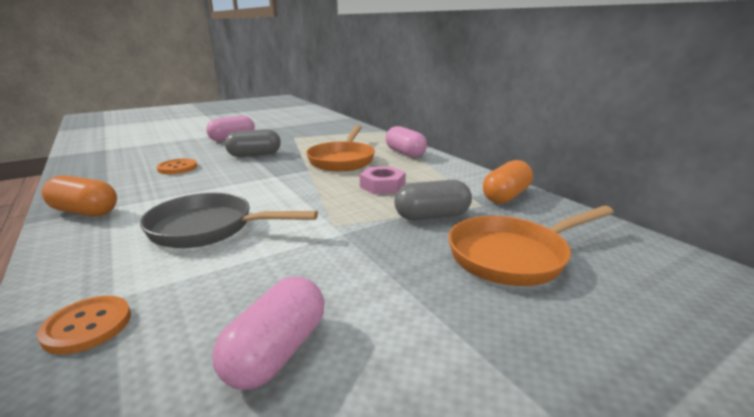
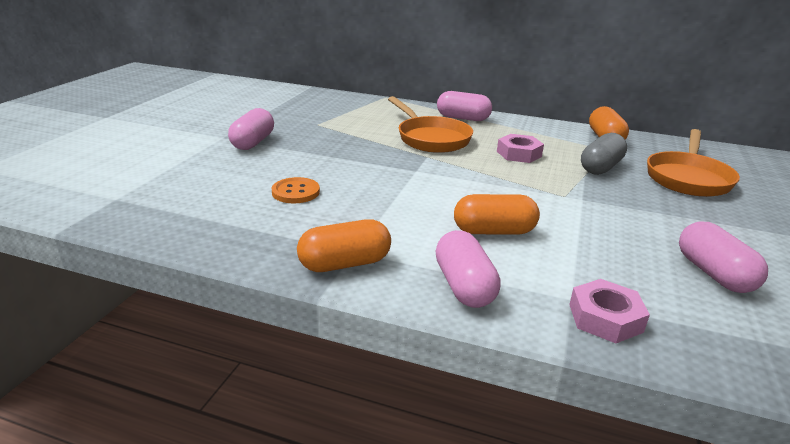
camera: 40 degrees left, 5 degrees up
orange button [37,296,131,354] -> pink nut [569,279,650,343]
grey pan [140,193,318,248] -> orange capsule [454,194,540,234]
grey capsule [225,129,281,157] -> none
none -> pink capsule [436,230,501,308]

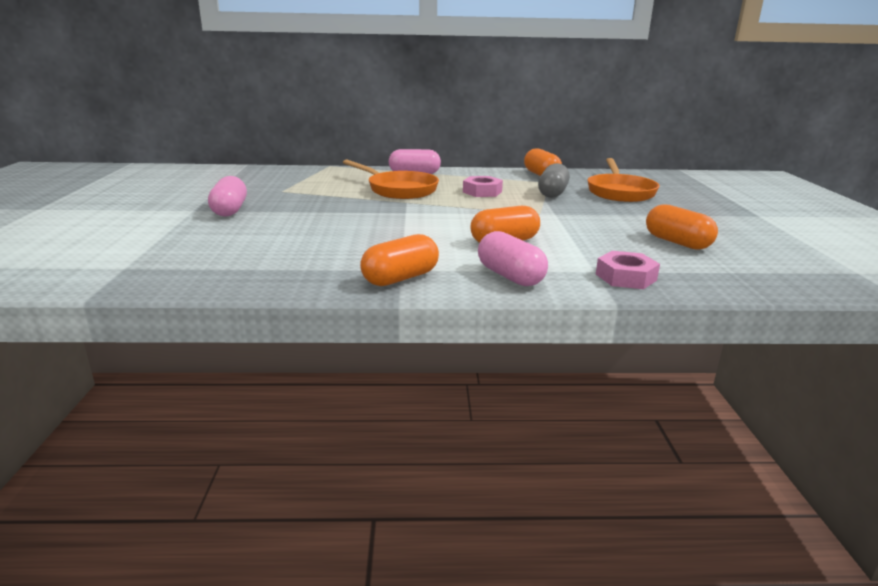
camera: 20 degrees left, 5 degrees down
orange button [272,177,320,204] -> none
pink capsule [679,221,768,293] -> orange capsule [646,204,718,250]

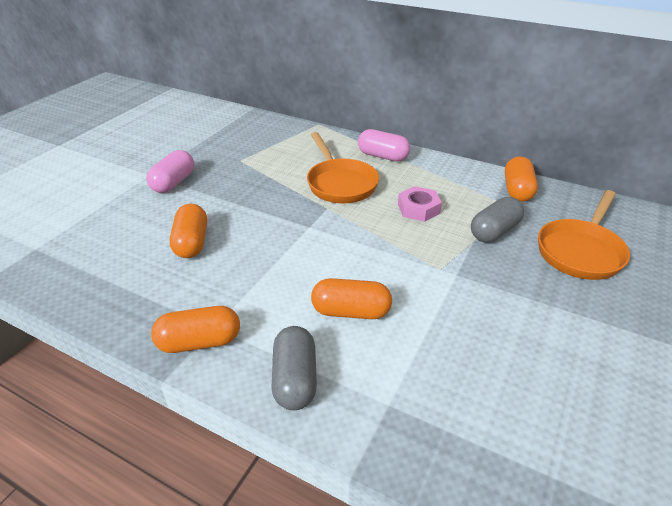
camera: 30 degrees right, 15 degrees up
pink capsule [478,231,548,286] -> grey capsule [272,326,317,410]
pink nut [596,251,660,289] -> none
orange capsule [646,204,718,250] -> orange capsule moved to [170,204,207,258]

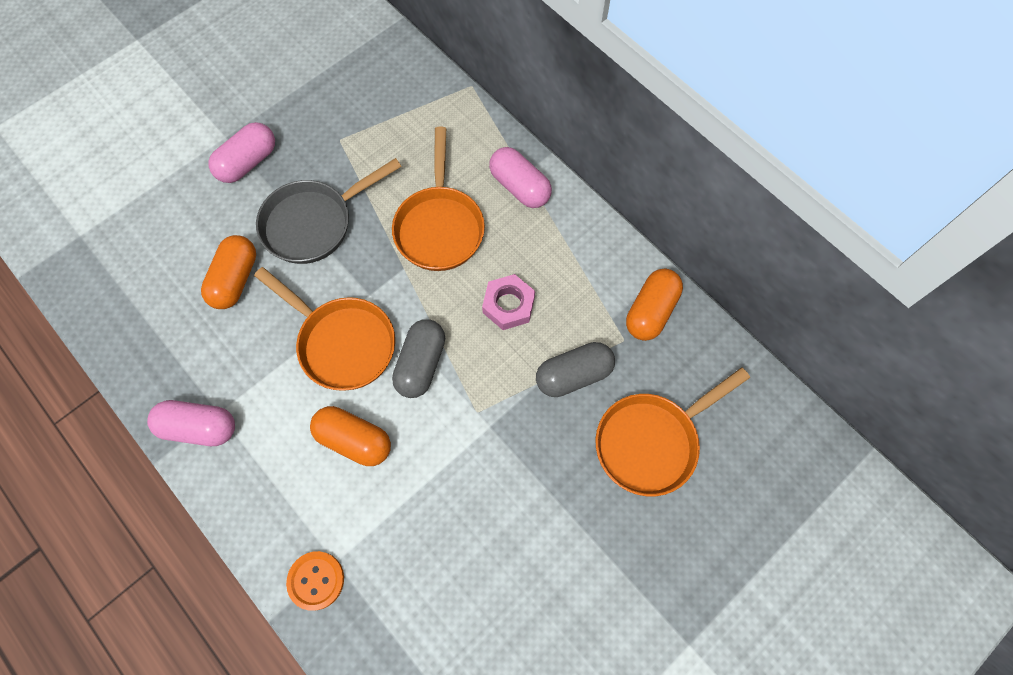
camera: 20 degrees right, 30 degrees up
orange capsule [151,306,240,353] -> pink capsule [147,400,235,446]
grey capsule [272,326,317,410] -> grey capsule moved to [392,319,445,398]
none -> orange pan [254,267,395,391]
none -> grey pan [256,158,402,264]
none -> orange button [286,551,344,611]

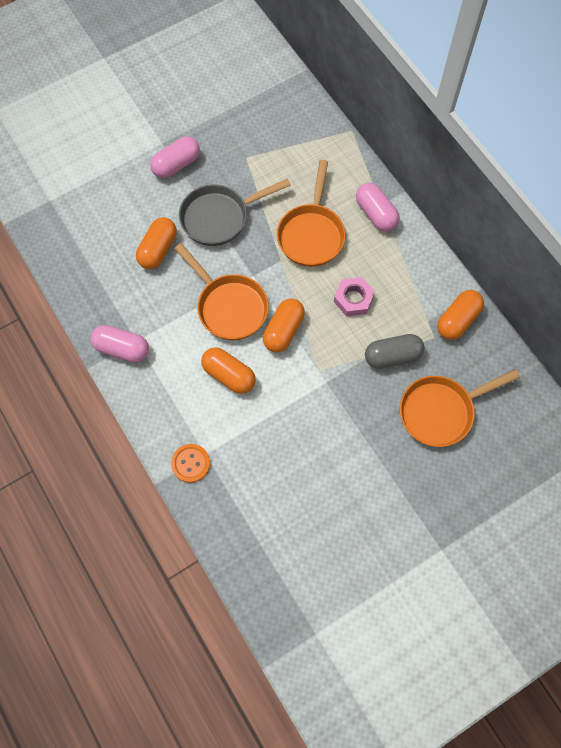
camera: 10 degrees right, 0 degrees up
grey capsule [392,319,445,398] -> orange capsule [263,298,305,353]

